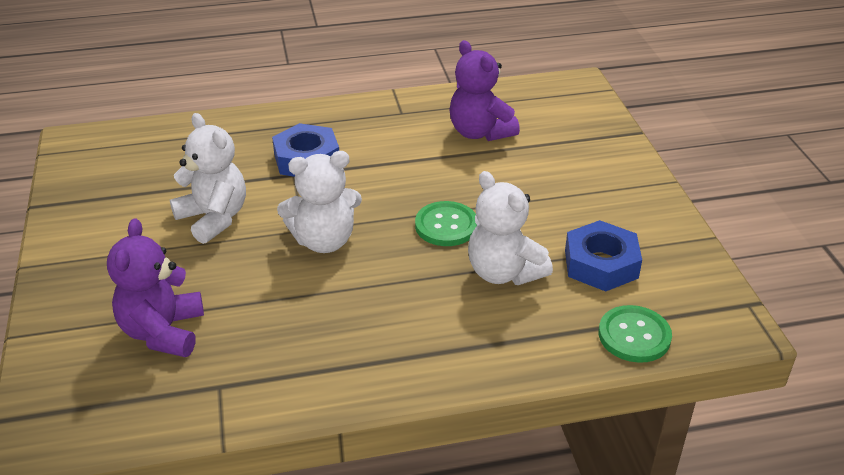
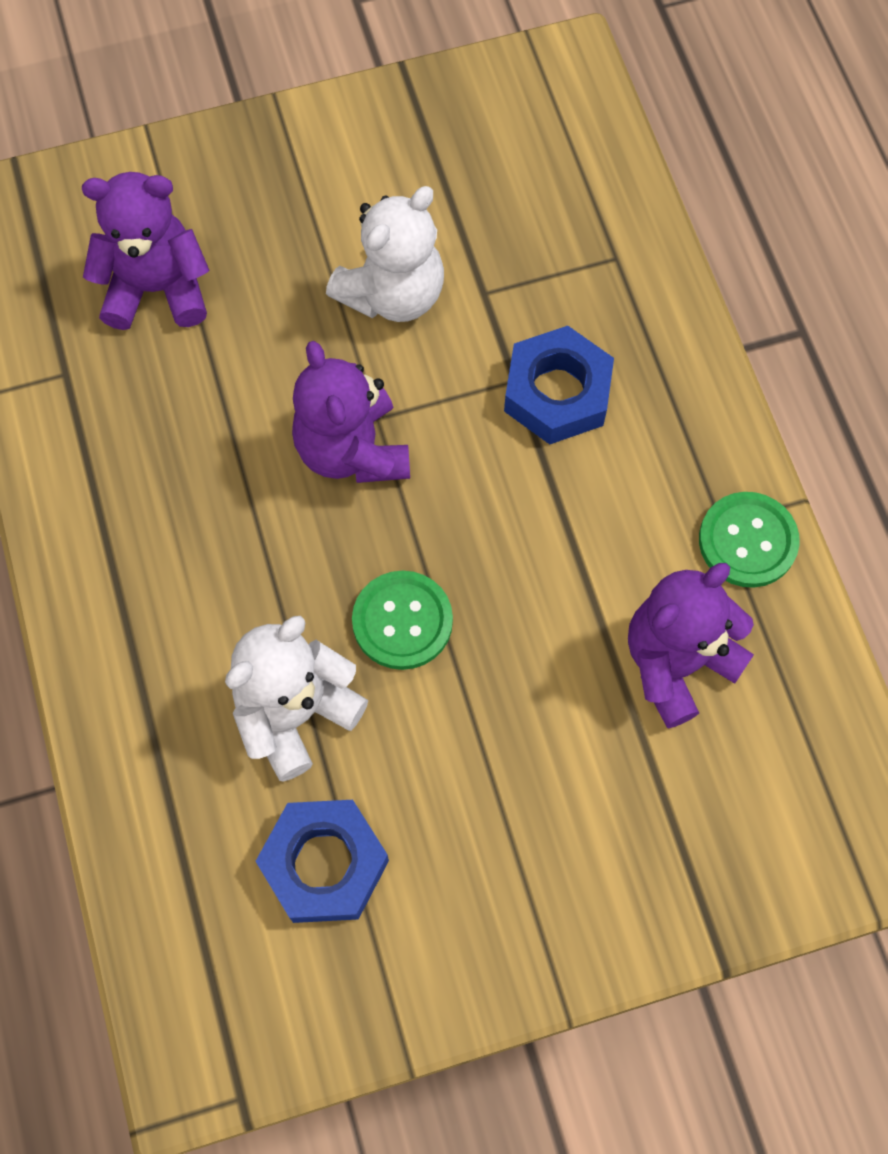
camera: 85 degrees right, 30 degrees up
white teddy bear [277,151,362,253] -> purple teddy bear [292,341,410,483]
green button [599,305,672,363] -> green button moved to [699,492,800,588]

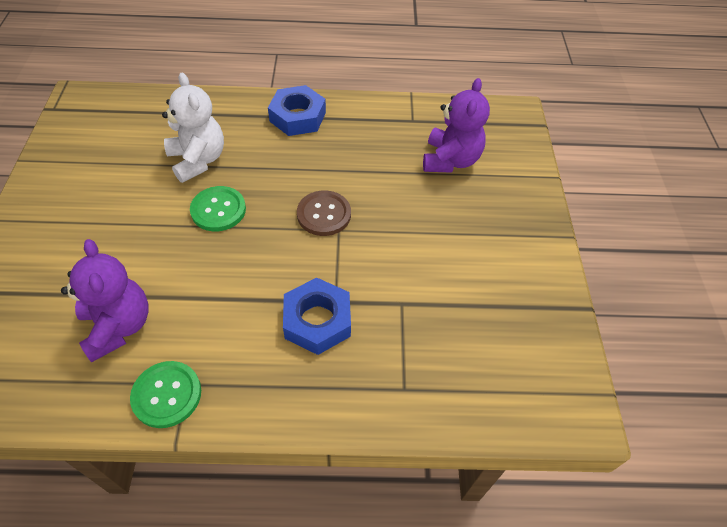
camera: 105 degrees right, 15 degrees down
blue nut [255,800,389,923] -> blue nut moved to [268,85,326,136]
purple teddy bear [292,341,410,483] -> brown button [297,190,351,236]
white teddy bear [326,186,444,322] -> none

